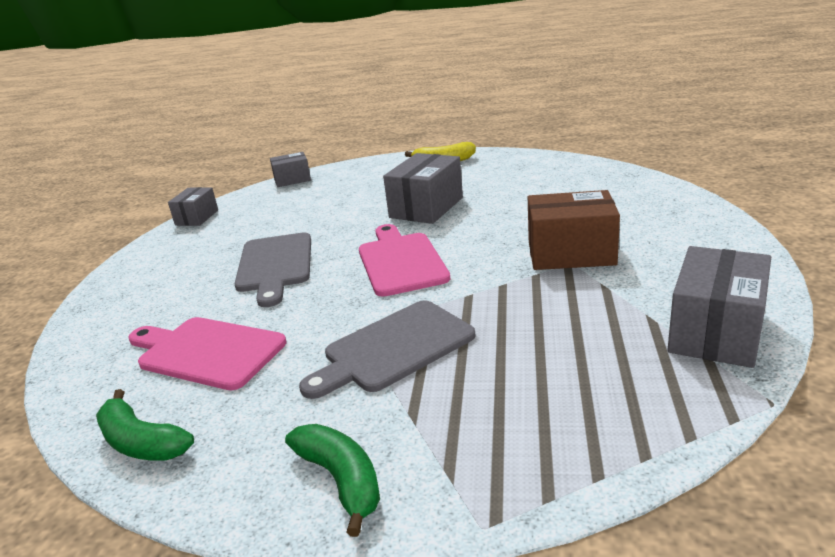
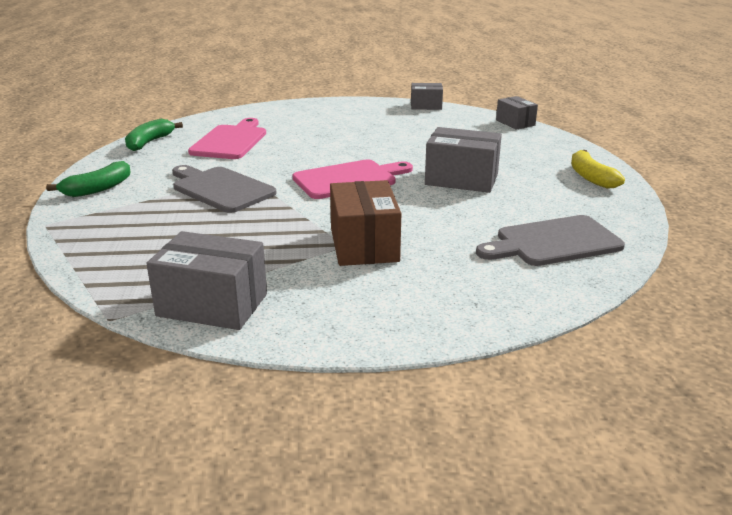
camera: 75 degrees right, 0 degrees up
grey cutting board [234,232,311,307] -> grey cutting board moved to [476,215,625,266]

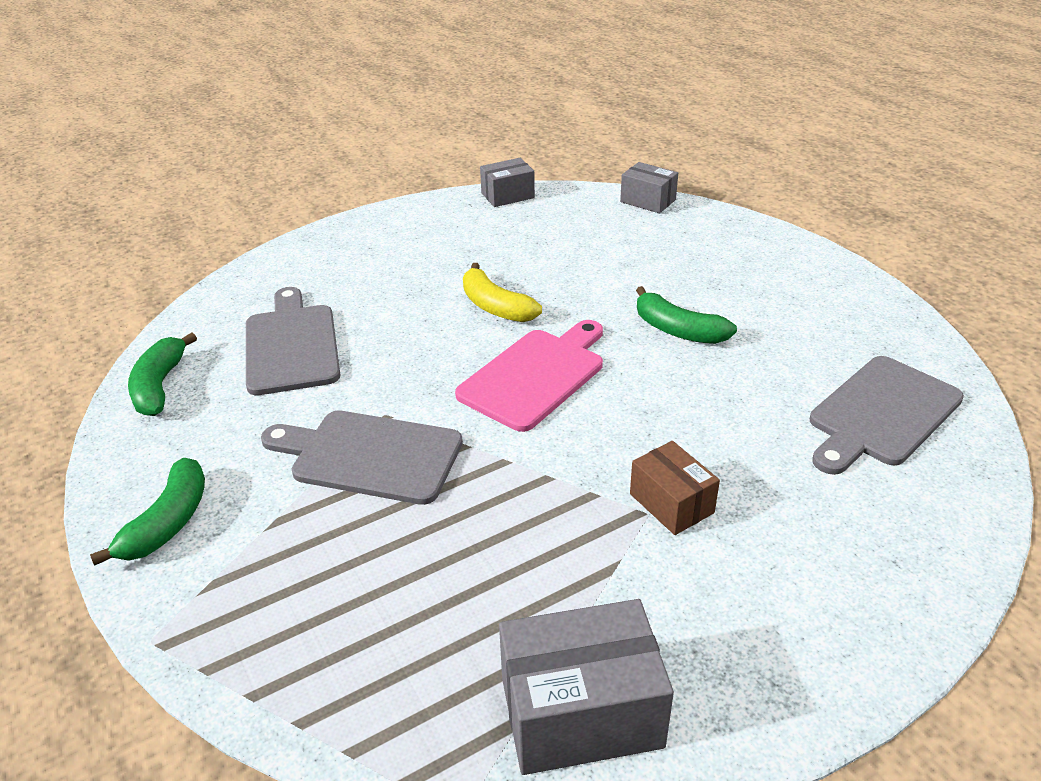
camera: 25 degrees left, 10 degrees up
pink cutting board [188,118,266,159] -> grey cutting board [246,287,340,395]
brown box [330,180,401,266] -> brown box [630,441,720,535], size x0.60
grey box [425,127,502,193] -> green banana [636,286,737,344]
yellow banana [571,150,625,189] -> yellow banana moved to [463,263,542,322]

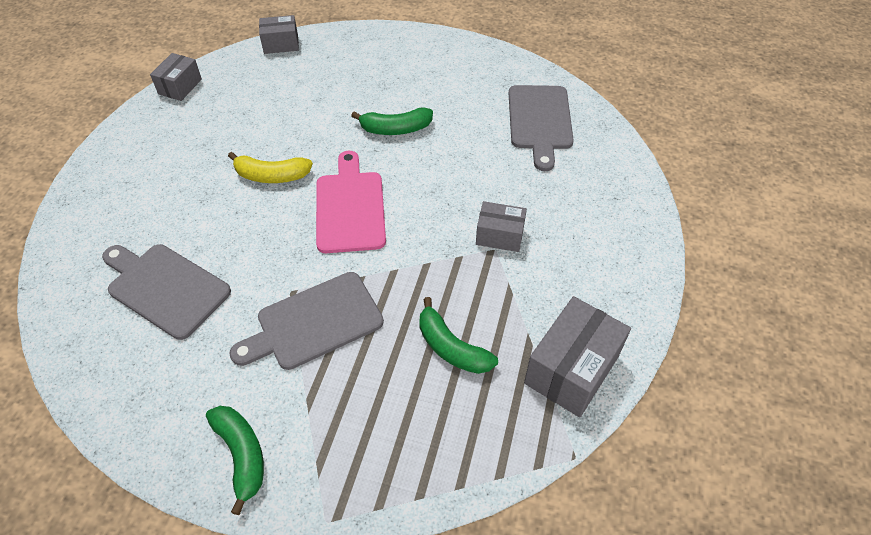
camera: 45 degrees left, 15 degrees up
green banana [128,332,197,416] -> green banana moved to [419,297,498,374]
brown box [630,441,720,535] -> grey box [476,201,527,252]

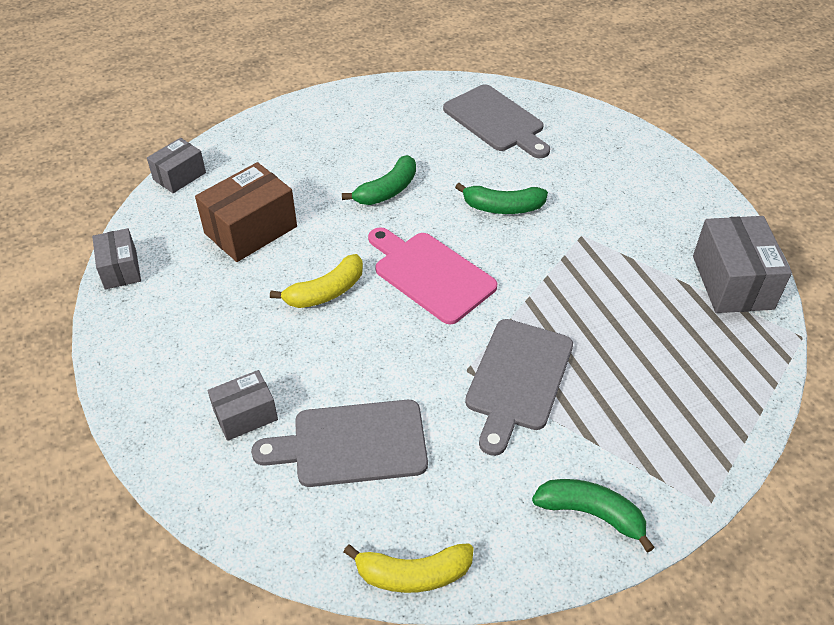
camera: 40 degrees left, 5 degrees down
green banana [419,297,498,374] -> green banana moved to [455,183,548,214]
grey box [476,201,527,252] -> grey box moved to [207,370,278,441]
none -> brown box [195,162,297,262]
none -> yellow banana [344,543,474,593]

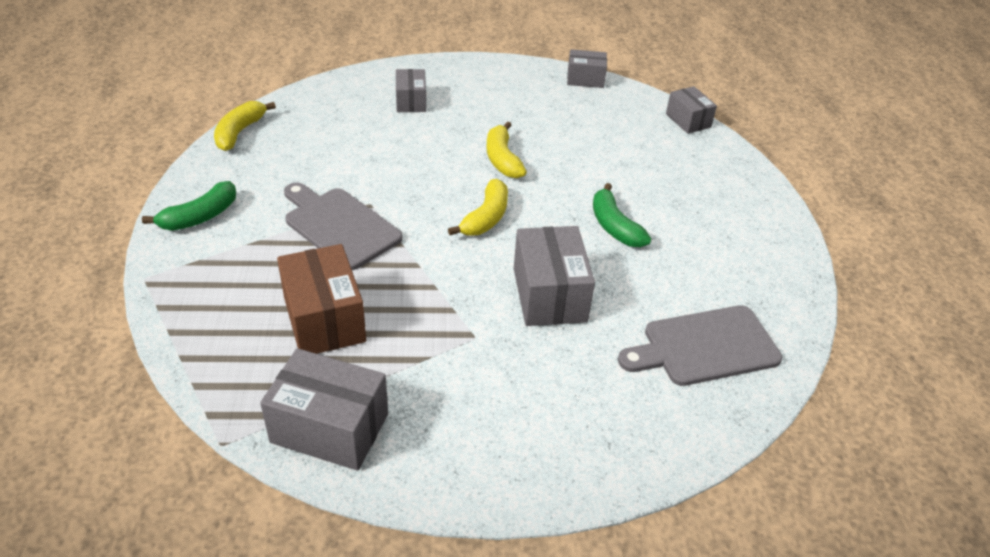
camera: 110 degrees right, 5 degrees down
brown box [195,162,297,262] -> brown box moved to [277,244,366,354]
grey cutting board [251,400,428,487] -> none
pink cutting board [368,227,497,324] -> yellow banana [448,179,508,236]
green banana [455,183,548,214] -> grey box [514,226,595,326]

